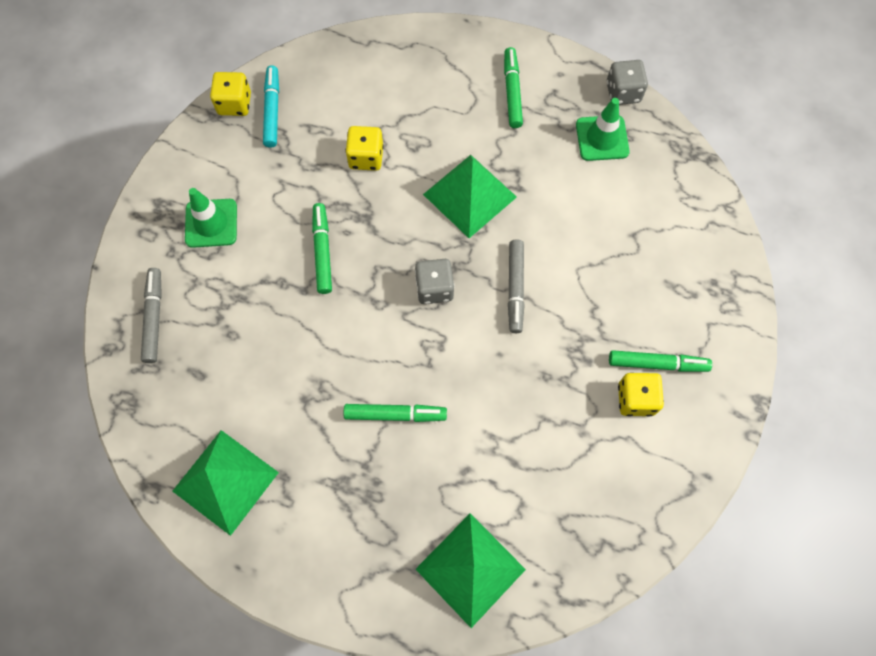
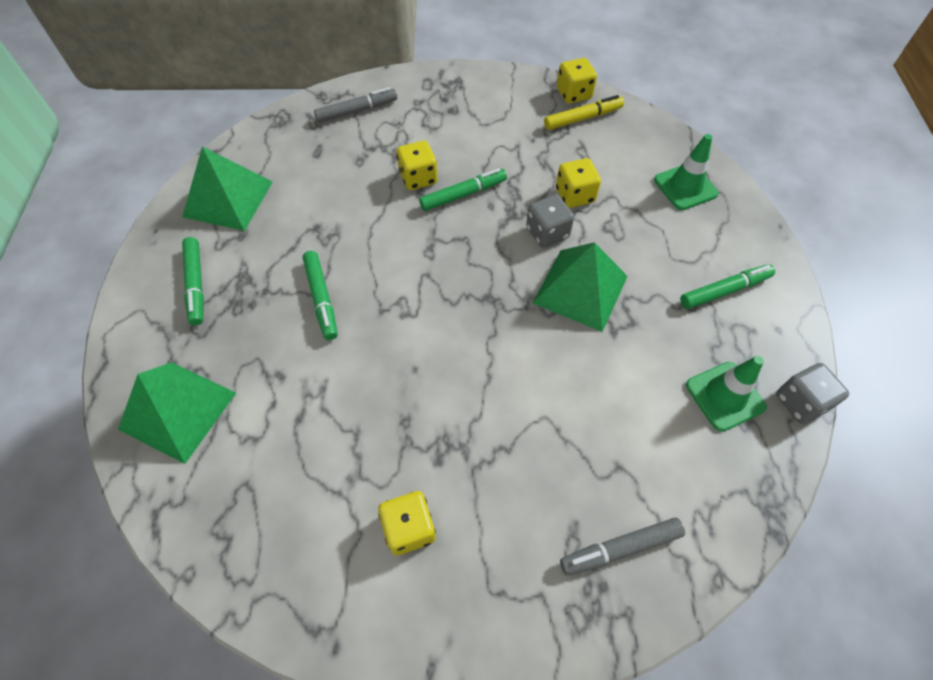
camera: 70 degrees right, 10 degrees down
green traffic cone [185,188,237,248] -> green traffic cone moved to [654,134,719,210]
turquoise marker [263,65,279,148] -> yellow marker [544,95,624,130]
grey dice [415,259,454,304] -> grey dice moved to [526,195,574,248]
grey marker [508,240,525,333] -> grey marker moved to [560,518,685,575]
green marker [609,350,712,372] -> green marker moved to [182,237,204,326]
none -> yellow dice [397,140,438,190]

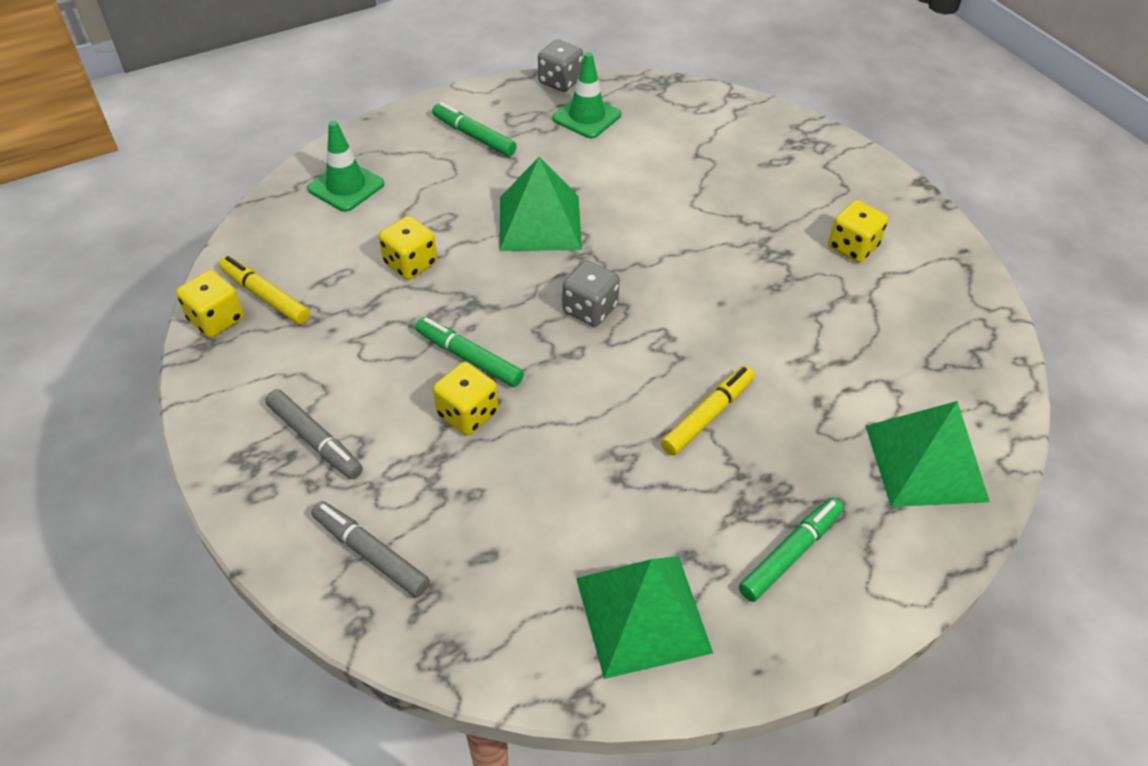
camera: 120 degrees left, 10 degrees down
green marker [302,251,338,340] -> yellow marker [661,366,755,455]
grey dice [526,195,574,248] -> grey dice moved to [562,260,620,327]
grey marker [560,518,685,575] -> grey marker moved to [265,389,363,480]

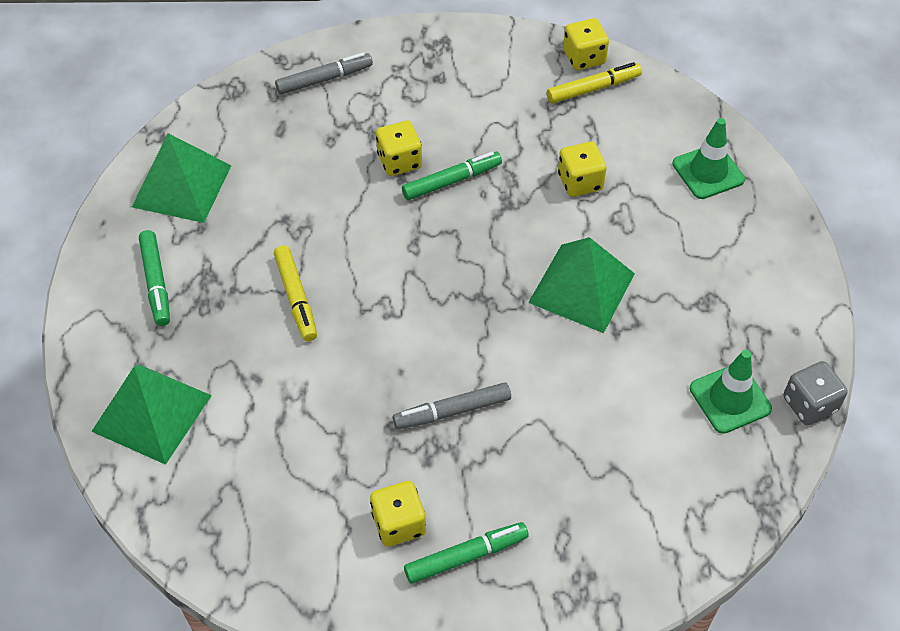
camera: 120 degrees right, 5 degrees up
grey marker [265,389,363,480] -> grey marker moved to [393,382,511,429]
green marker [432,102,517,156] -> green marker moved to [404,522,529,584]
grey dice [562,260,620,327] -> none

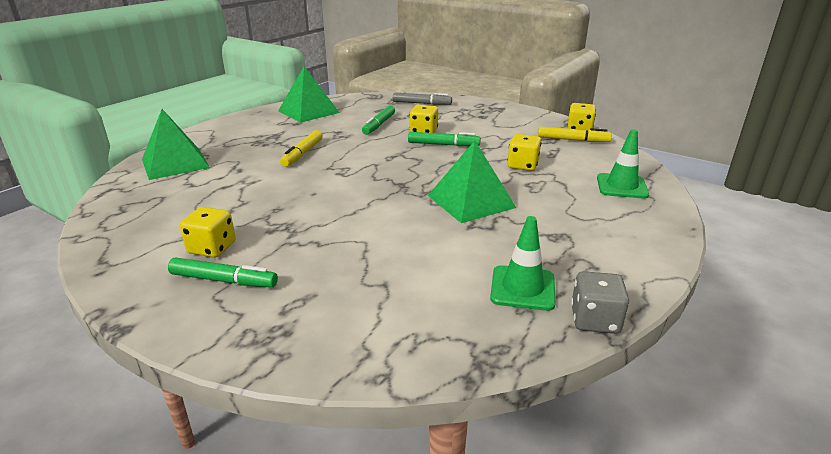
camera: 35 degrees right, 25 degrees down
green marker [139,230,170,326] -> green marker moved to [362,105,395,135]
grey marker [393,382,511,429] -> none

